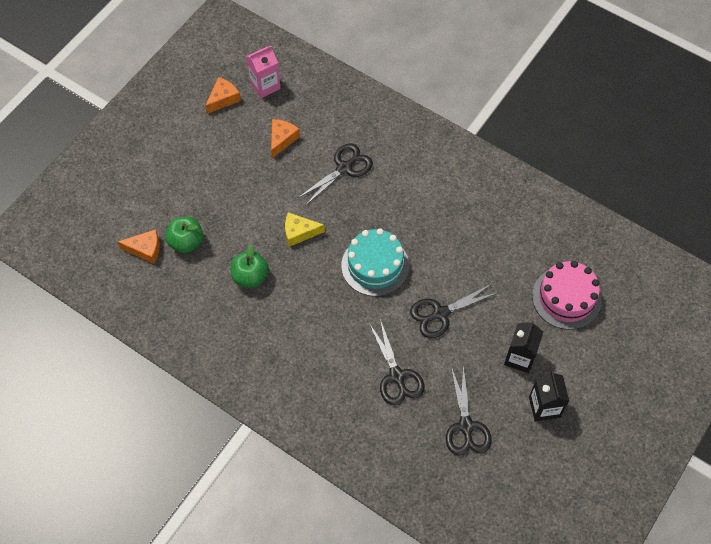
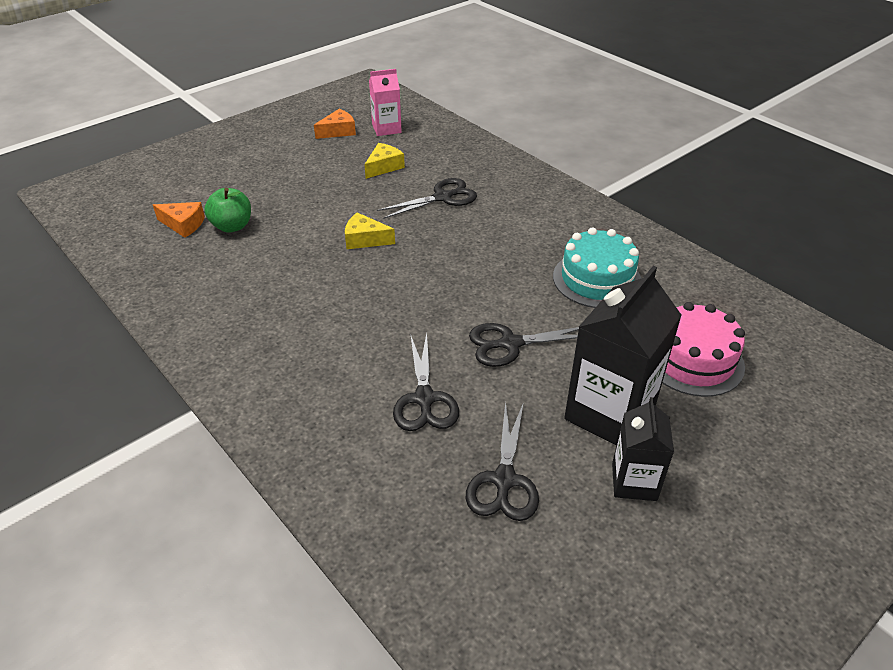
camera: 15 degrees right, 20 degrees down
green apple [231,244,269,288] -> none
orange cheese [271,119,300,158] -> yellow cheese [364,143,405,179]
turquoise cake [341,228,409,296] -> turquoise cake moved to [553,227,641,308]
black carton [504,321,543,373] -> black carton [564,266,682,446], size x1.74

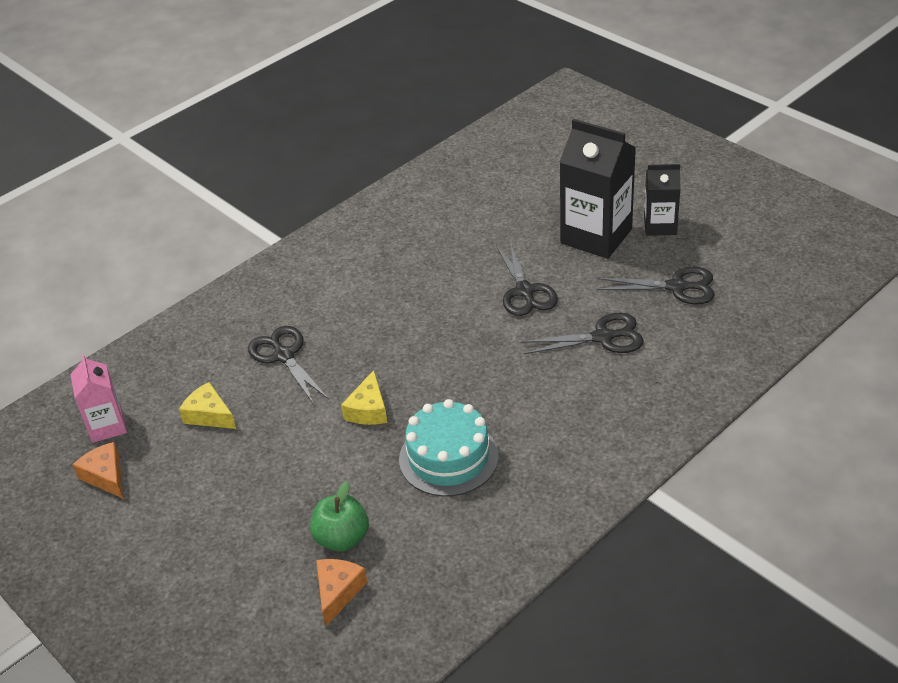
camera: 90 degrees left, 0 degrees up
turquoise cake [553,227,641,308] -> turquoise cake moved to [399,399,499,497]
pink cake [662,302,745,397] -> none

